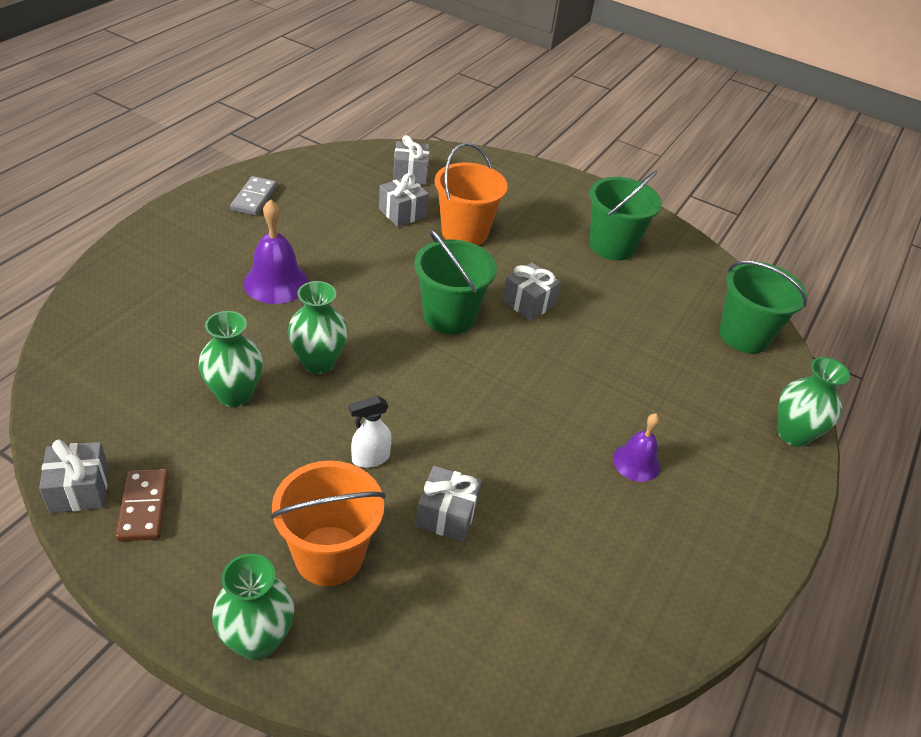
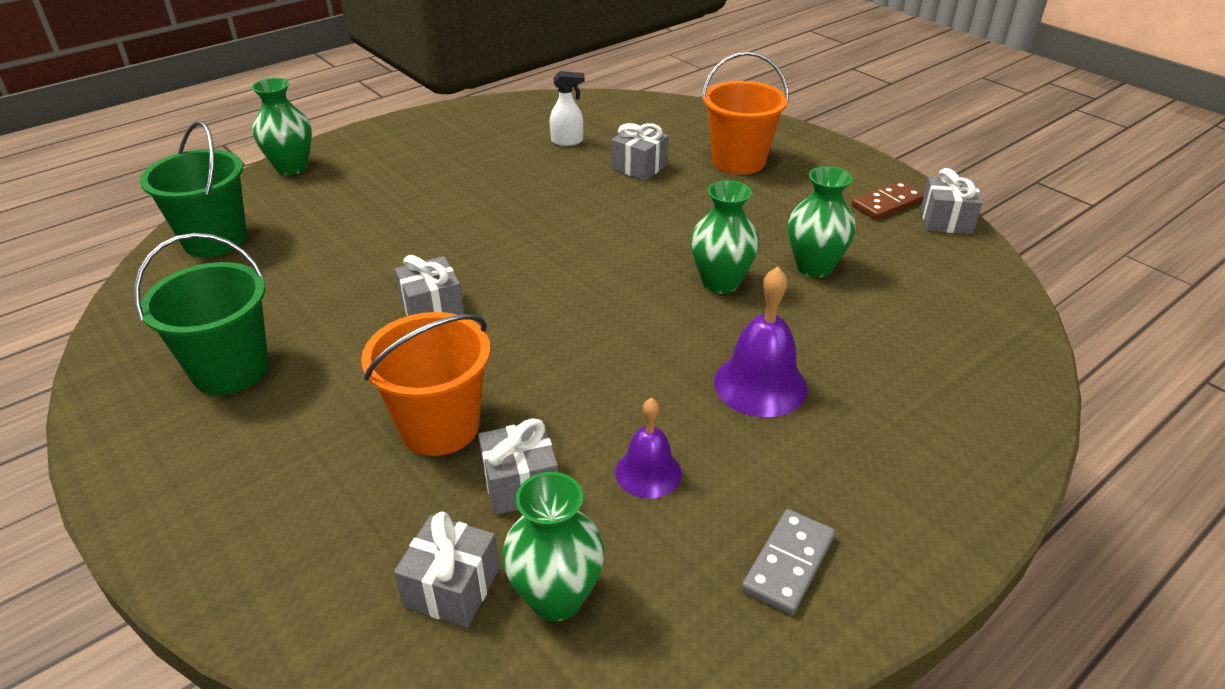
camera: 155 degrees left, 5 degrees down
brown domino [116,469,169,541] -> brown domino turned 45 degrees clockwise [852,181,924,220]
green vase [212,554,294,660] -> green vase moved to [502,472,604,621]
white spray bottle [349,396,392,468] -> white spray bottle moved to [550,71,584,146]
green bucket [414,229,497,334] -> none
purple bell [613,413,660,482] -> purple bell moved to [615,398,682,499]

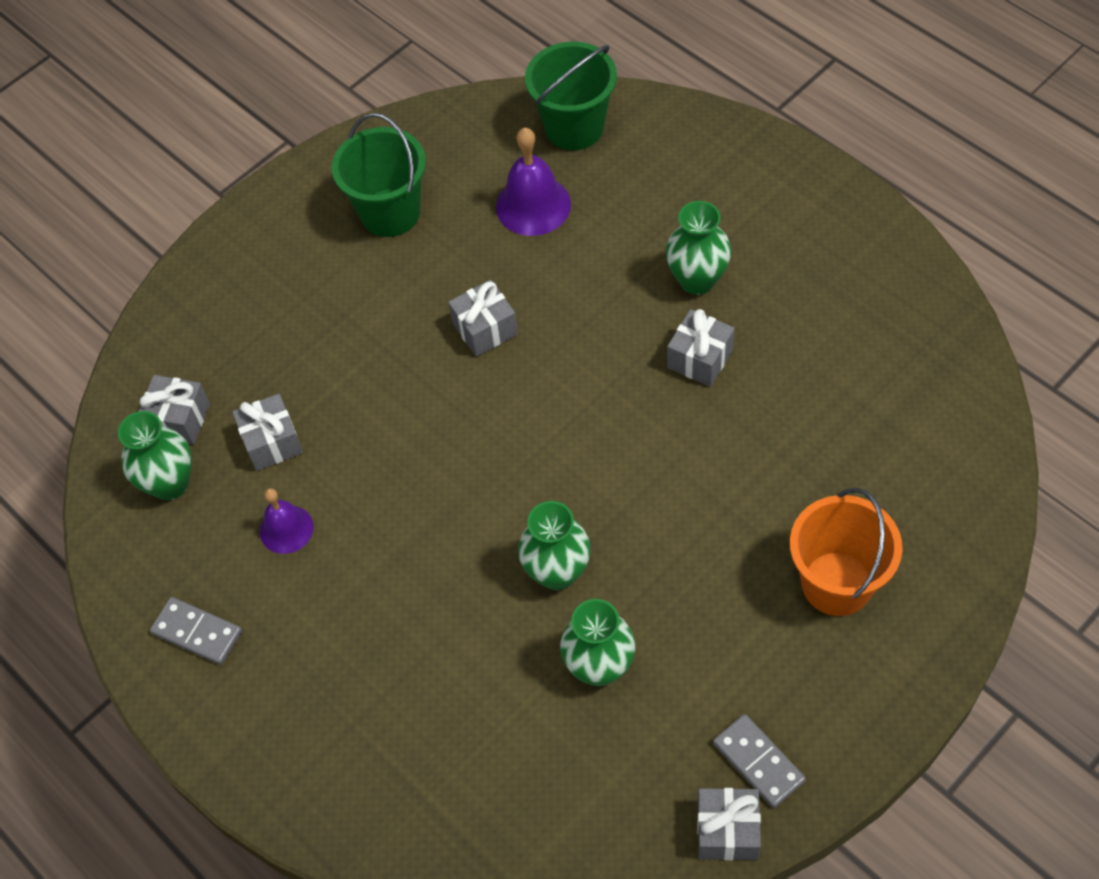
camera: 90 degrees right, 20 degrees up
green vase [252,78,312,175] -> green vase moved to [665,201,731,295]
orange bucket [361,312,490,456] -> none
white spray bottle [550,71,584,146] -> none
grey gift [611,123,669,181] -> grey gift moved to [667,309,735,387]
purple bell [714,267,808,417] -> purple bell moved to [496,128,571,236]
brown domino [852,181,924,220] -> grey domino [713,714,806,808]

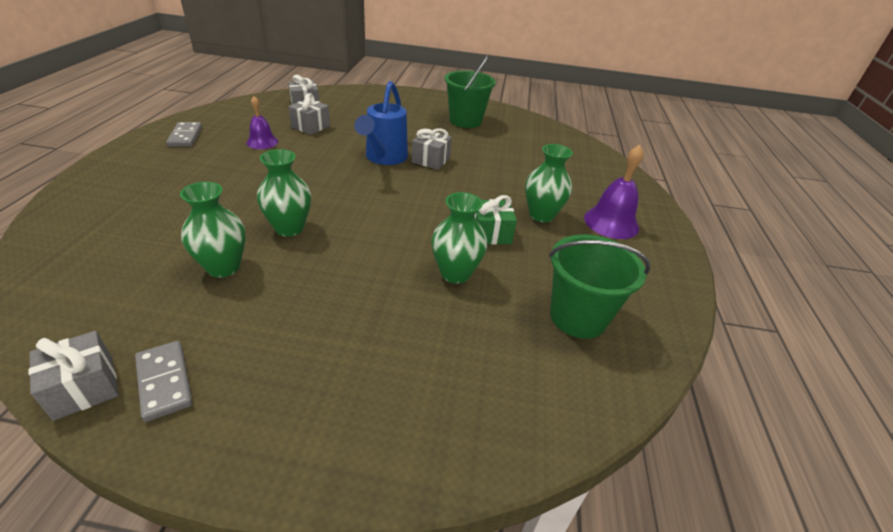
camera: 45 degrees right, 20 degrees down
green vase [118,411,192,500] -> green vase moved to [431,192,487,284]
purple bell [496,128,571,236] -> purple bell moved to [584,145,643,239]
green bucket [525,42,617,150] -> green bucket moved to [549,235,650,339]
grey gift [667,309,735,387] -> green gift [475,195,517,245]
grey domino [713,714,806,808] -> grey domino turned 45 degrees counterclockwise [135,341,193,422]
orange bucket [790,488,903,616] -> none
none -> blue watering can [354,81,408,165]

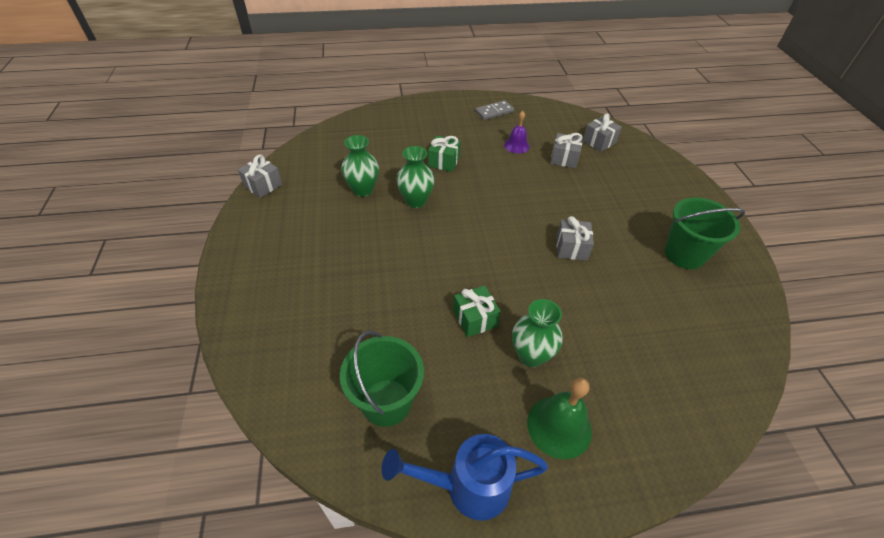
camera: 75 degrees right, 10 degrees up
grey domino [135,341,193,422] -> none
blue watering can [354,81,408,165] -> blue watering can moved to [382,434,548,521]
green vase [431,192,487,284] -> none
purple bell [584,145,643,239] -> green bell [527,378,592,459]
none -> green gift [428,136,461,172]

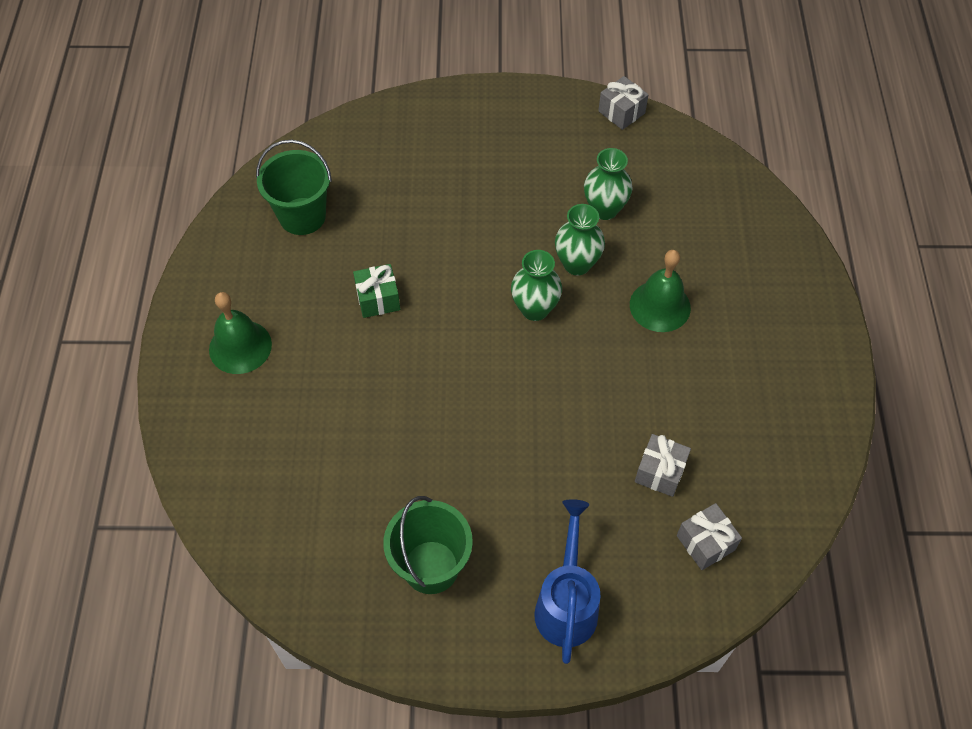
camera: 100 degrees right, 10 degrees up
blue watering can [382,434,548,521] -> blue watering can moved to [534,499,601,664]
green gift [428,136,461,172] -> green bell [630,250,691,332]
grey domino [475,100,514,120] -> none
purple bell [504,111,530,154] -> none
green vase [512,299,563,367] -> green vase moved to [511,250,562,321]
grey gift [556,216,594,261] -> none

